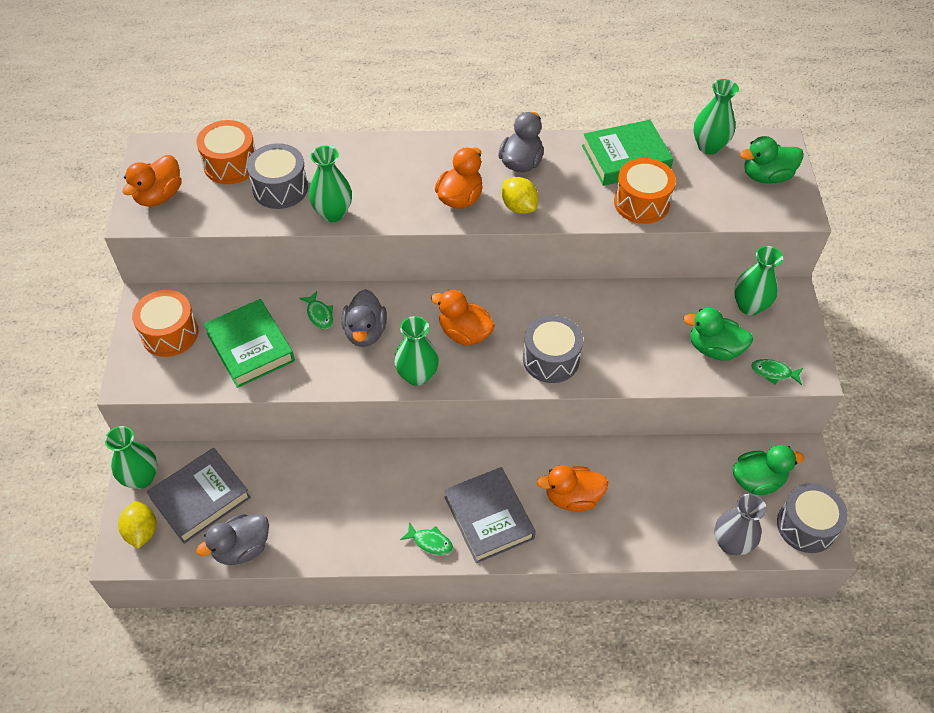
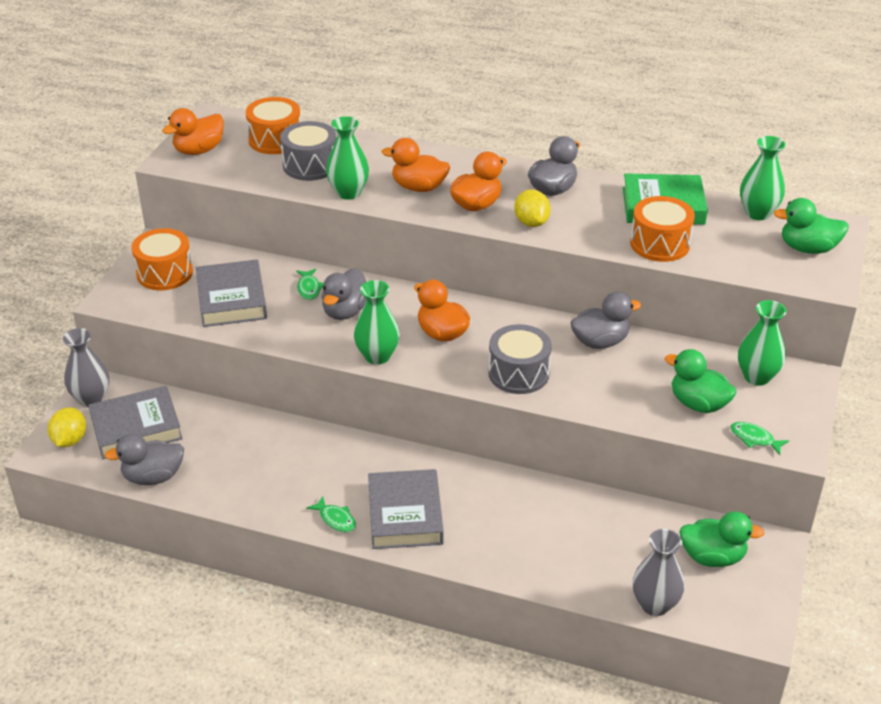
camera: 20 degrees right, 15 degrees down
green vase [105,426,157,489] -> grey vase [63,328,109,407]
green book [204,299,295,388] -> grey book [196,260,267,327]
orange duck [537,465,608,511] -> orange duck moved to [382,138,450,192]
grey drum [777,483,848,553] -> none
none -> grey duck [570,292,641,349]

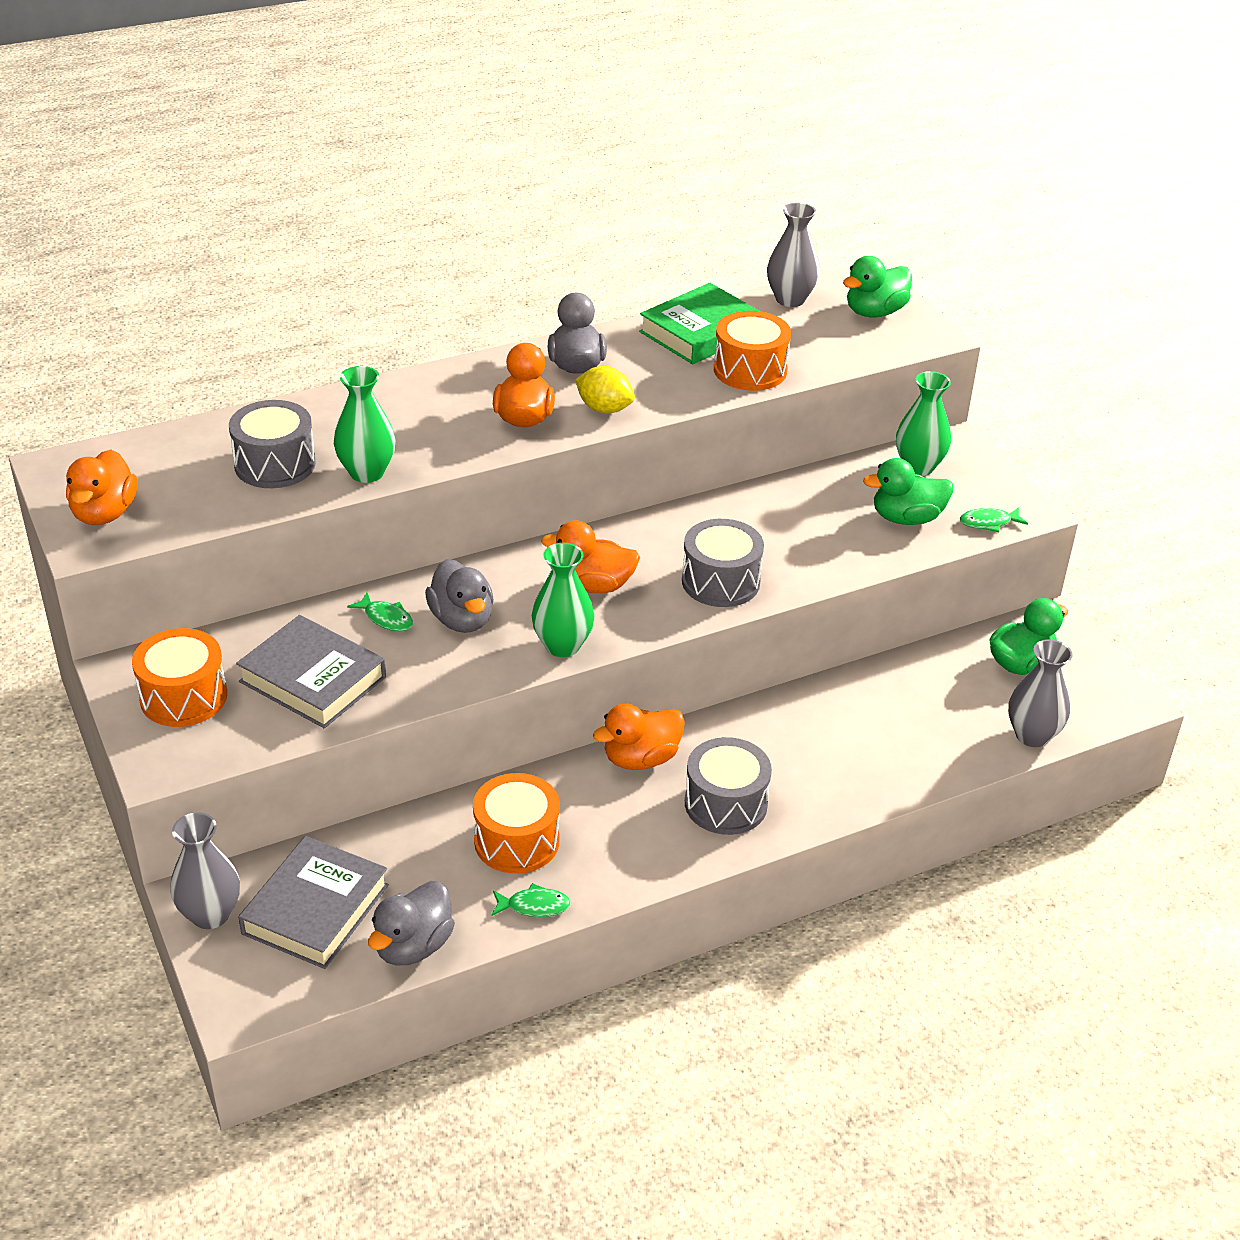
camera: 45 degrees left, 0 degrees up
yellow lemon [48,407,86,447] -> none
orange drum [245,97,300,154] -> orange drum moved to [473,773,560,874]
green fish [306,496,356,532] -> green fish moved to [491,883,571,917]
grey book [368,469,444,549] -> grey drum [685,737,772,835]
orange duck [382,138,450,192] -> orange duck moved to [593,704,685,770]
grey duck [570,292,641,349] -> none
green vase [740,136,786,220] -> grey vase [767,203,820,307]

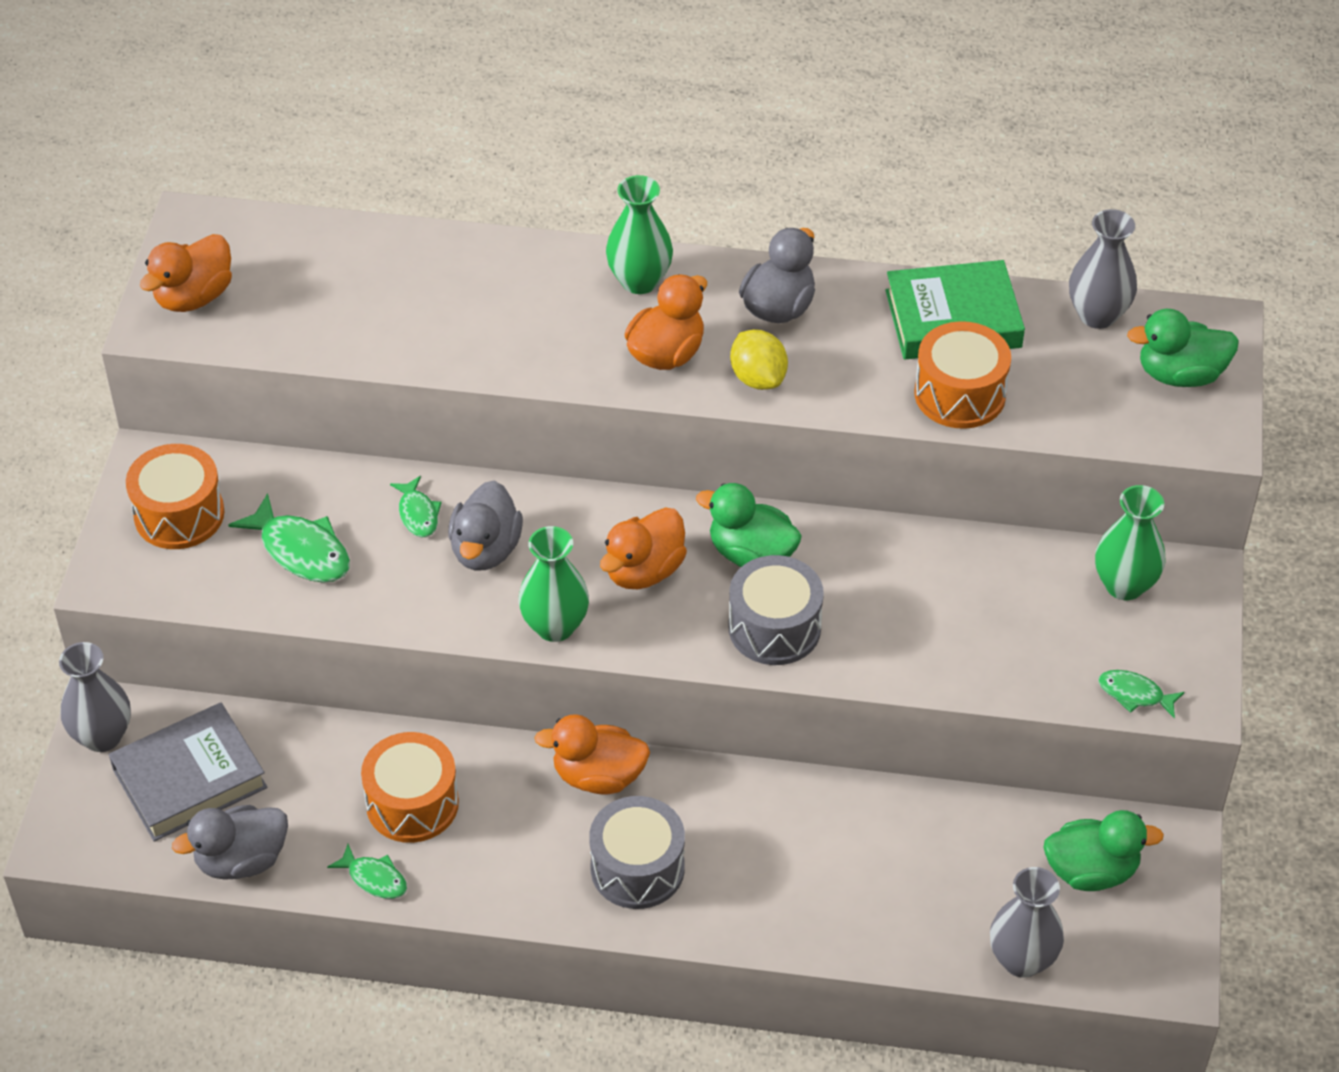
camera: 35 degrees right, 10 degrees up
grey drum [229,400,316,488] -> none
grey book [236,615,386,728] -> green fish [228,493,350,583]
green vase [334,366,396,483] -> green vase moved to [606,175,673,294]
orange duck [541,520,640,593] -> orange duck turned 90 degrees counterclockwise [600,507,687,589]
green duck [863,458,953,525] -> green duck moved to [696,483,802,567]

